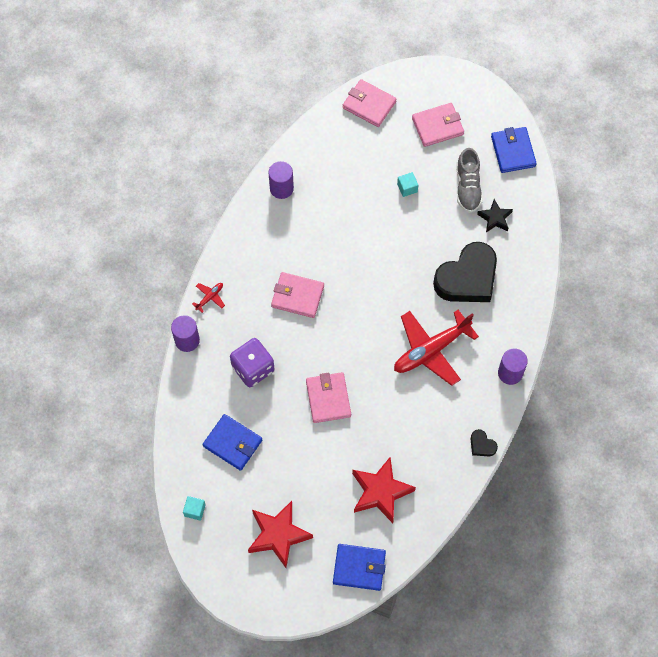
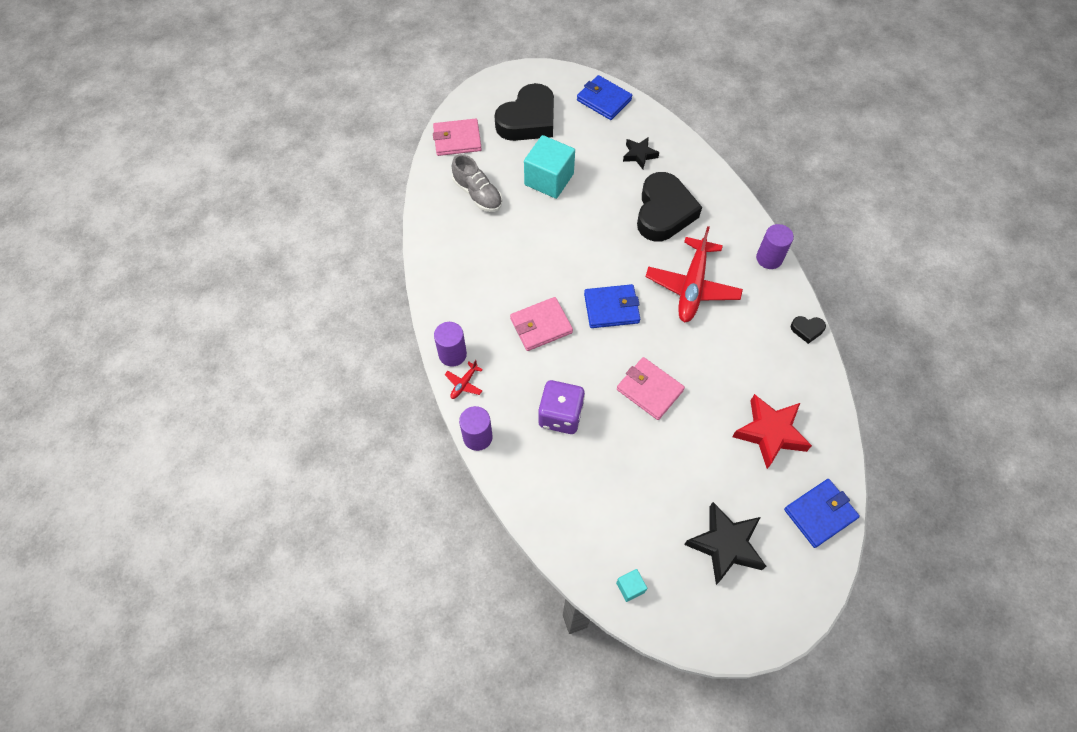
camera: 40 degrees left, 5 degrees down
red plane [192,283,225,313] -> red plane turned 150 degrees counterclockwise [445,360,483,399]
blue wallet [203,414,262,471] -> blue wallet moved to [584,284,640,328]
red star [248,501,313,568] -> black star [684,502,766,585]
purple cylinder [268,161,294,199] -> purple cylinder moved to [434,322,467,367]
turquoise cube [397,172,418,197] -> turquoise cube [524,135,575,199], size x2.22
pink wallet [412,103,464,147] -> black heart [495,83,554,141]
grey shoe [456,148,483,213] -> grey shoe moved to [452,154,502,212]

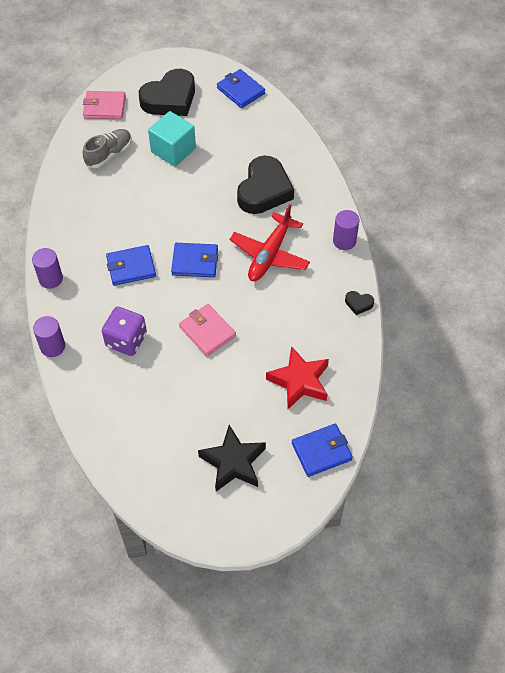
camera: 10 degrees right, 5 degrees down
red plane [445,360,483,399] -> none
grey shoe [452,154,502,212] -> grey shoe turned 105 degrees counterclockwise [83,129,132,168]
pink wallet [510,297,573,351] -> blue wallet [106,245,156,286]
turquoise cube [616,569,647,602] -> none
black star [623,137,659,169] -> none

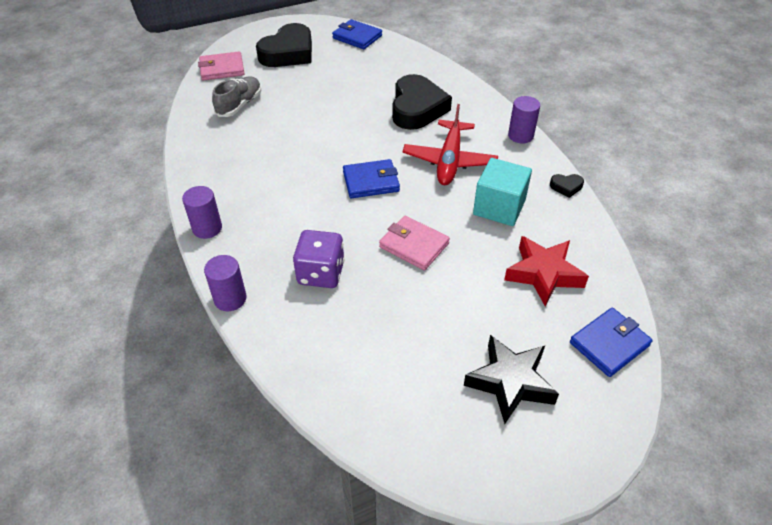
camera: 15 degrees left, 10 degrees down
blue wallet [106,245,156,286] -> none
turquoise cube [148,111,196,167] -> turquoise cube moved to [473,158,532,226]

